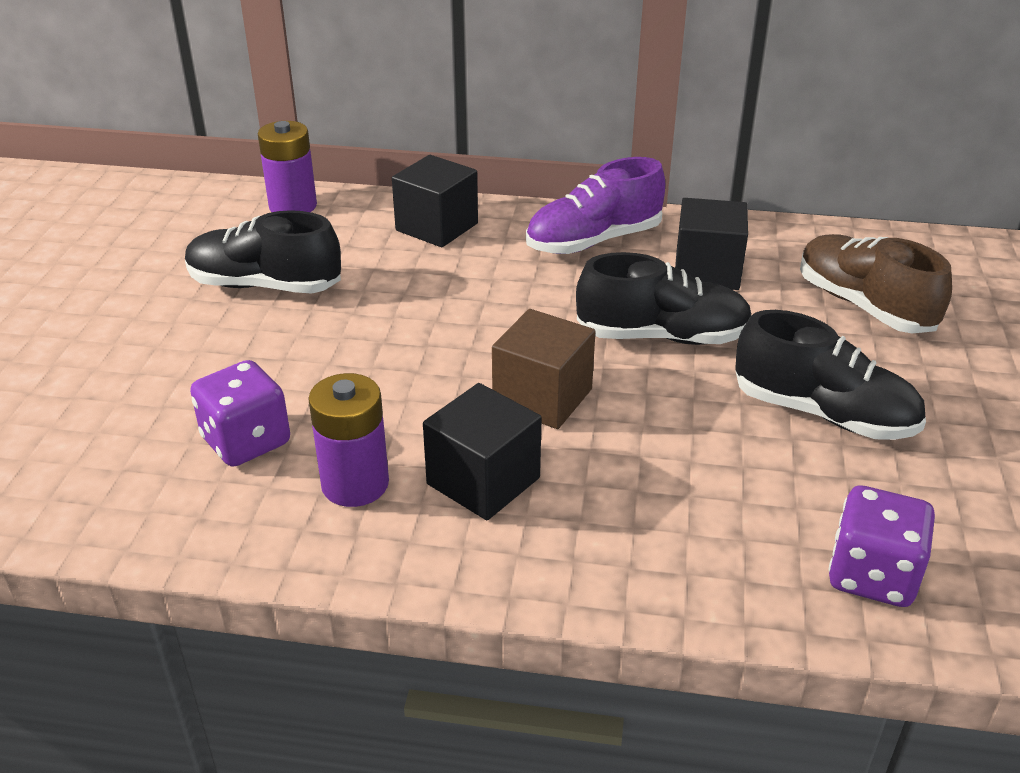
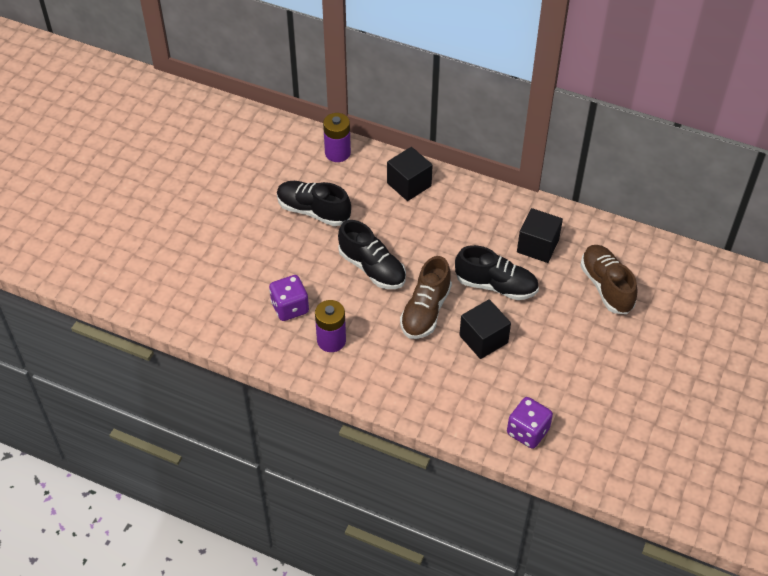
camera: 15 degrees right, 15 degrees up
black cube [423,383,542,520] -> black cube moved to [459,299,511,359]
brown cube [492,309,595,429] -> brown shoe [400,256,452,339]
purple shoe [526,157,665,254] -> none
black shoe [735,310,926,440] -> black shoe moved to [338,220,406,289]

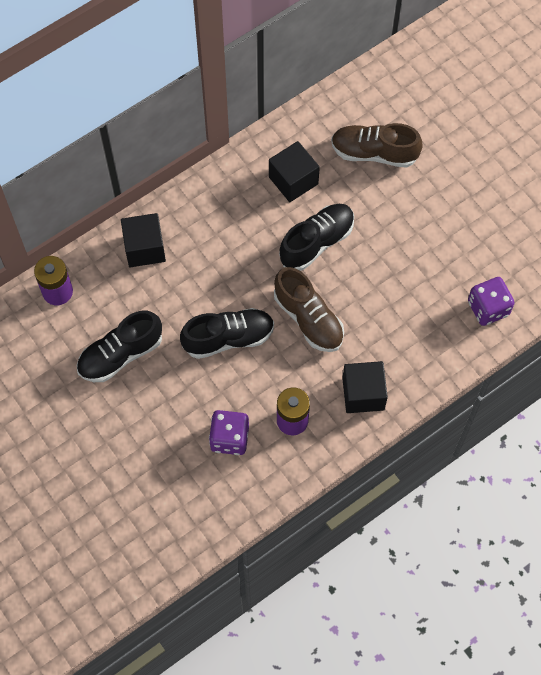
camera: 60 degrees left, 15 degrees up
black cube [459,299,511,359] -> black cube moved to [342,361,388,413]

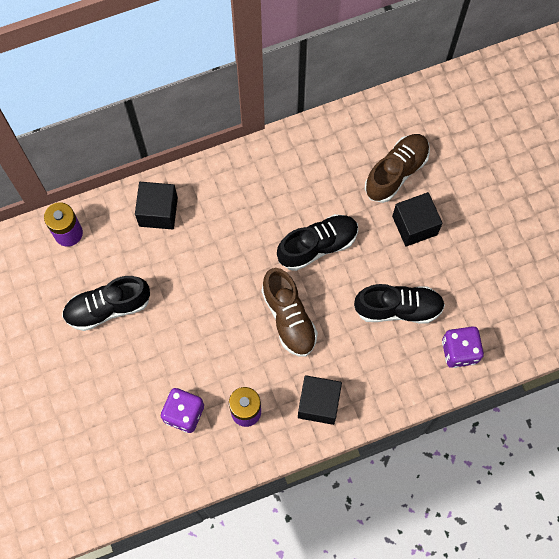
camera: 15 degrees right, 5 degrees up
black shoe [180,308,274,359] -> black shoe moved to [354,284,445,324]
black cube [269,141,320,202] -> black cube moved to [392,192,443,247]
brown shoe [331,123,423,168] -> brown shoe turned 105 degrees clockwise [365,134,430,203]

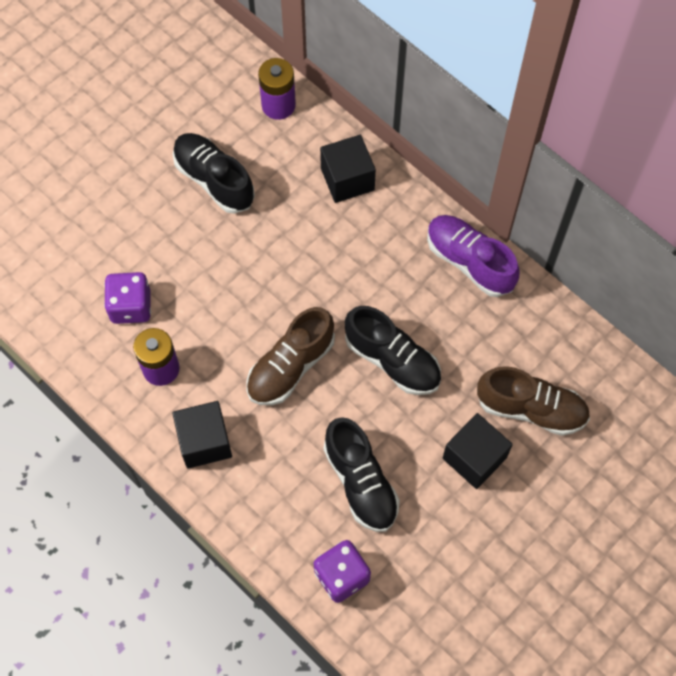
camera: 65 degrees right, 5 degrees down
none -> purple shoe [427,215,520,297]

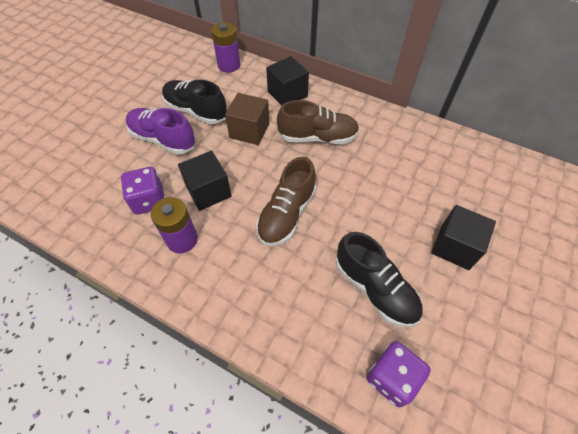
camera: 15 degrees left, 10 degrees down
black cube [172,401,232,468] -> black cube moved to [178,151,232,211]
black shoe [345,306,441,395] -> none
purple shoe [427,215,520,297] -> purple shoe moved to [126,108,196,155]
brown shoe [477,366,590,436] -> brown shoe moved to [277,100,359,144]
none -> brown cube [225,93,269,145]

